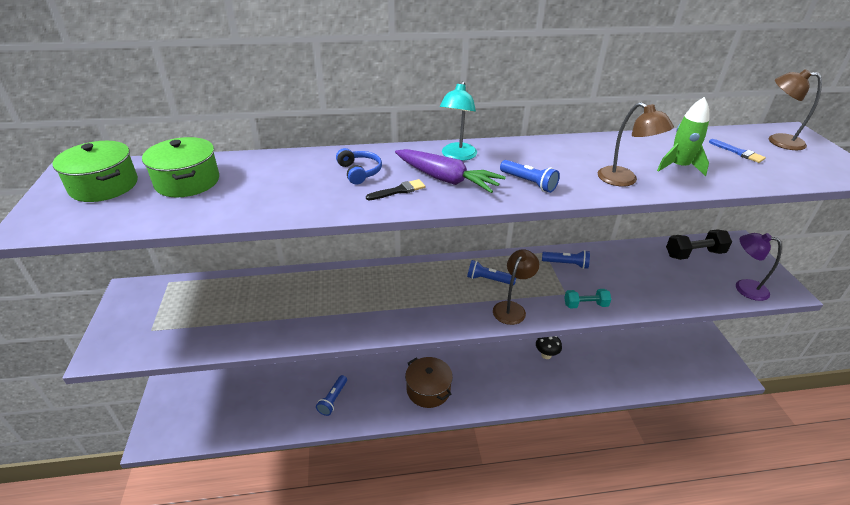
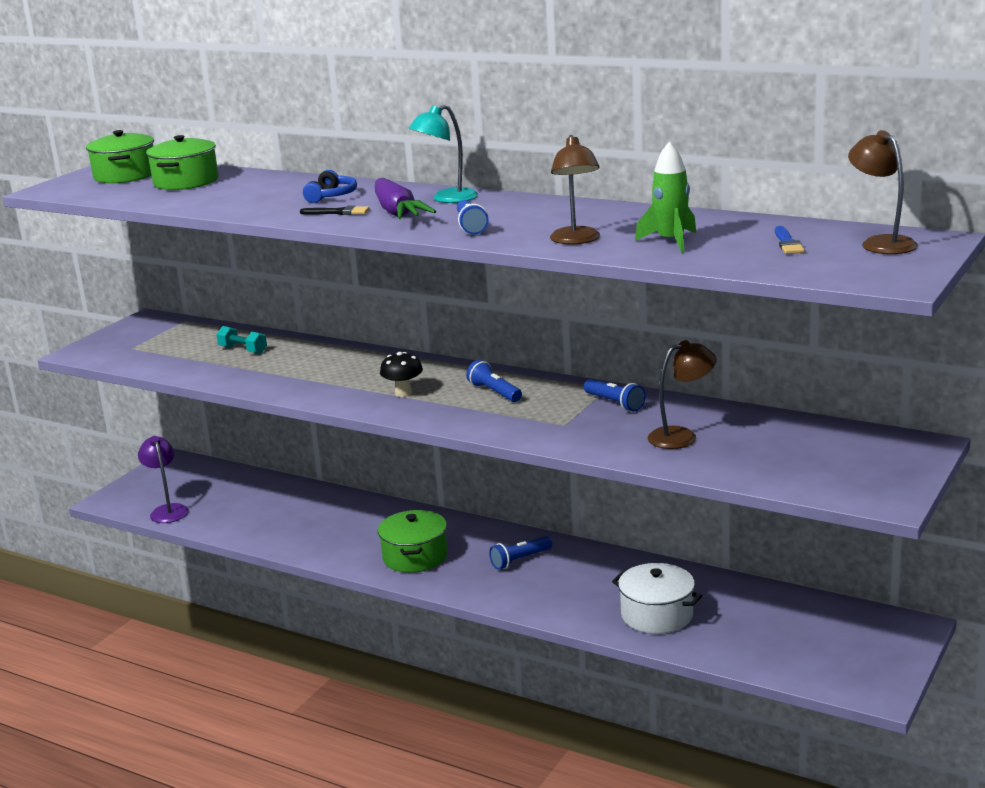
camera: 40 degrees right, 15 degrees down
blue flashlight [316,375,347,416] -> blue flashlight moved to [489,536,552,570]
brown pot [405,357,453,408] -> green pot [378,510,448,573]
brown lamp [493,249,539,325] -> brown lamp moved to [648,340,717,449]
black mushroom [536,336,562,359] -> black mushroom moved to [380,352,423,397]
turquoise dumbbell [564,289,611,309] -> turquoise dumbbell moved to [216,326,267,354]
black dumbbell [666,229,732,260] -> none
purple lamp [736,233,782,301] -> purple lamp moved to [138,436,189,523]
none -> white pot [612,563,702,634]

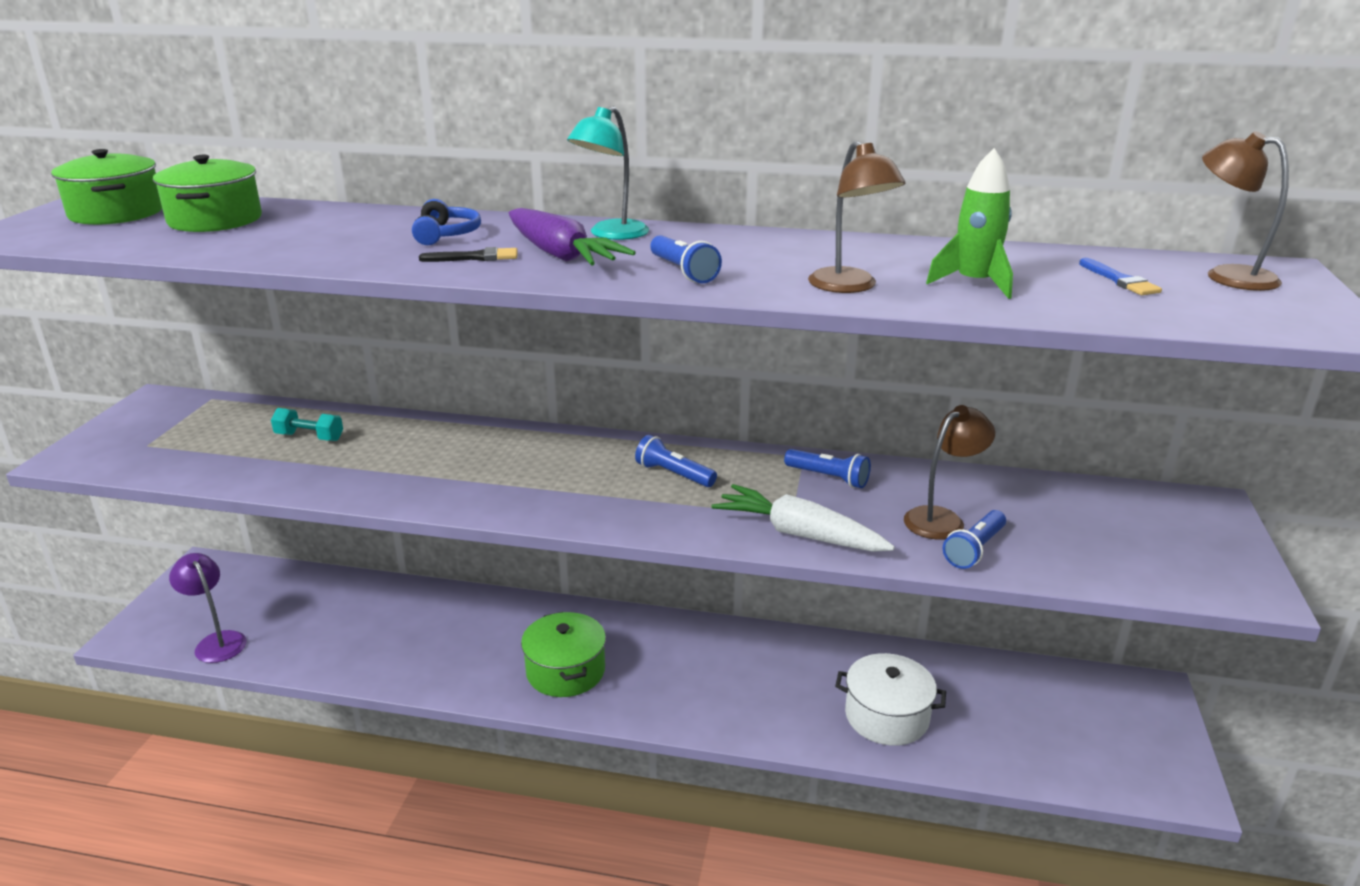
camera: 20 degrees left, 5 degrees up
black mushroom [380,352,423,397] -> none
blue flashlight [489,536,552,570] -> blue flashlight moved to [943,510,1006,569]
none -> white carrot [711,484,895,552]

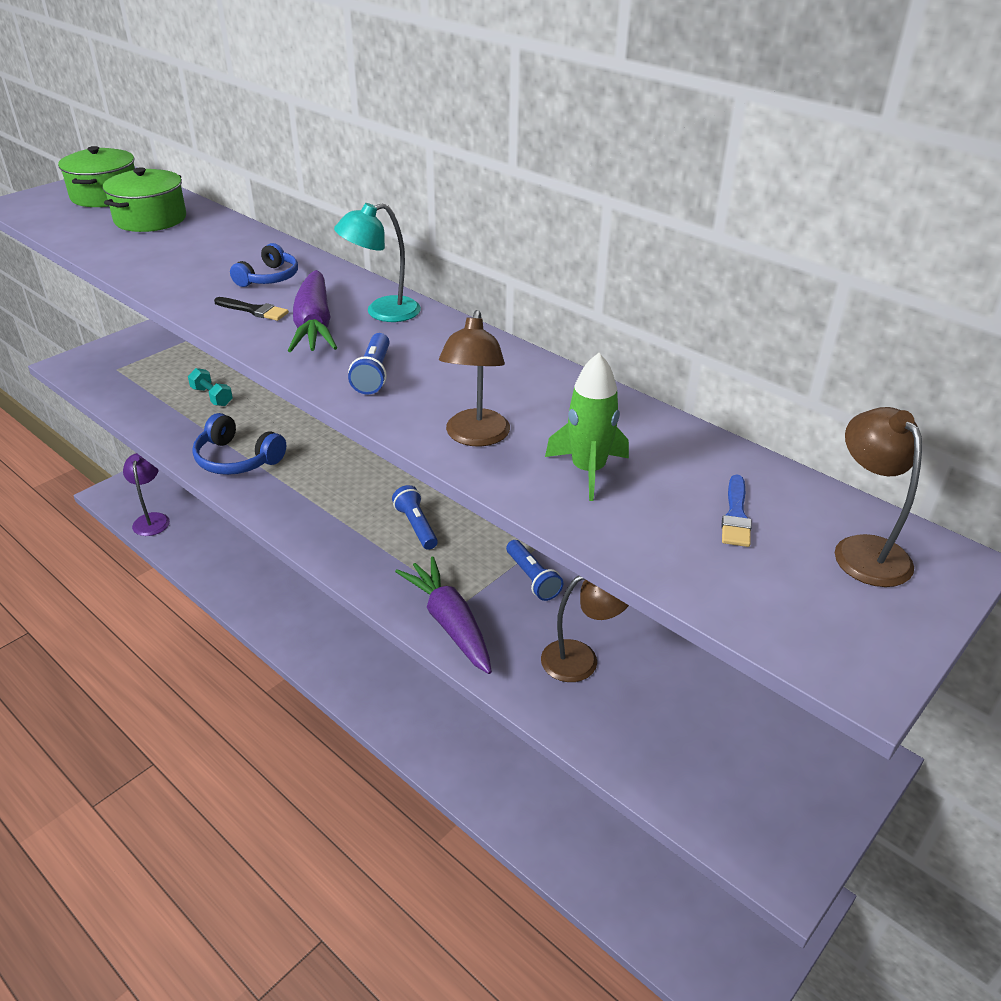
camera: 30 degrees right, 10 degrees up
green pot [521,612,606,697] -> none
white carrot [711,484,895,552] -> purple carrot [395,557,492,674]
white pot [835,653,946,746] -> none
blue flashlight [943,510,1006,569] -> none
none -> blue headphones [192,413,286,475]

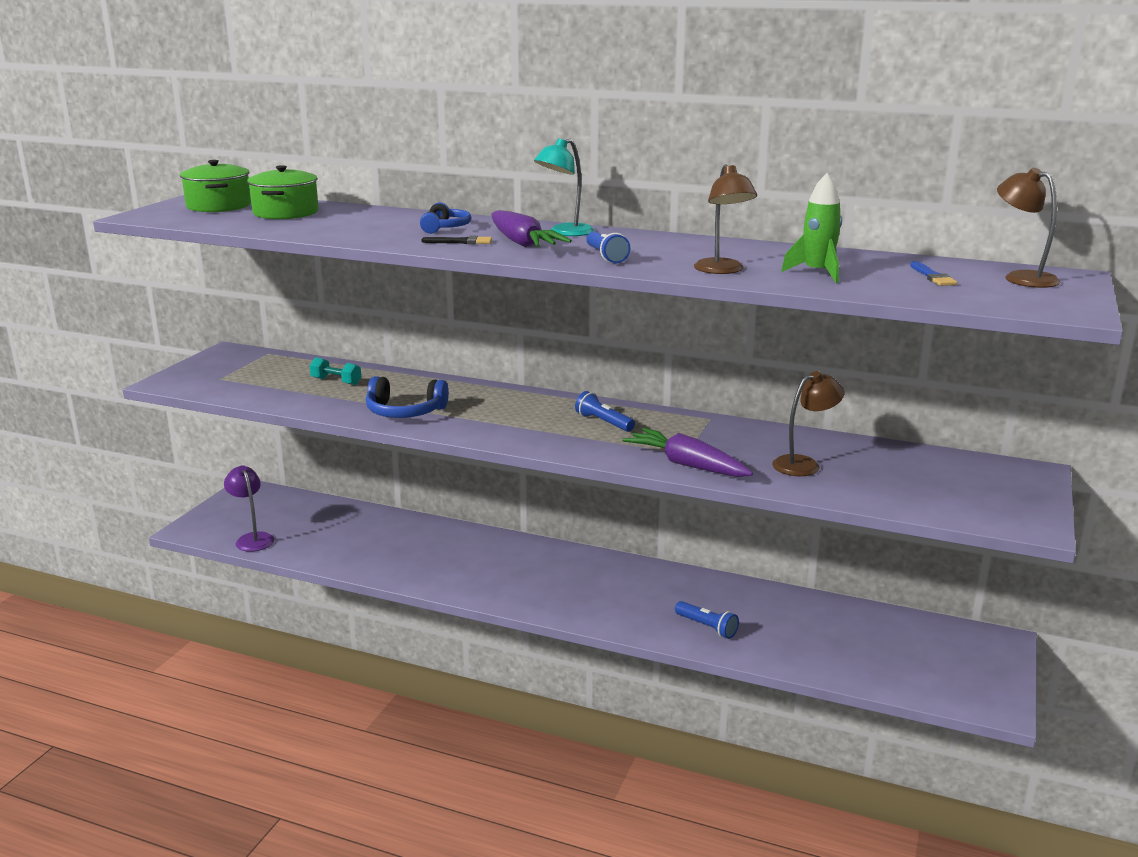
camera: 20 degrees left, 15 degrees down
blue flashlight [506,540,564,601] -> blue flashlight moved to [675,601,739,639]

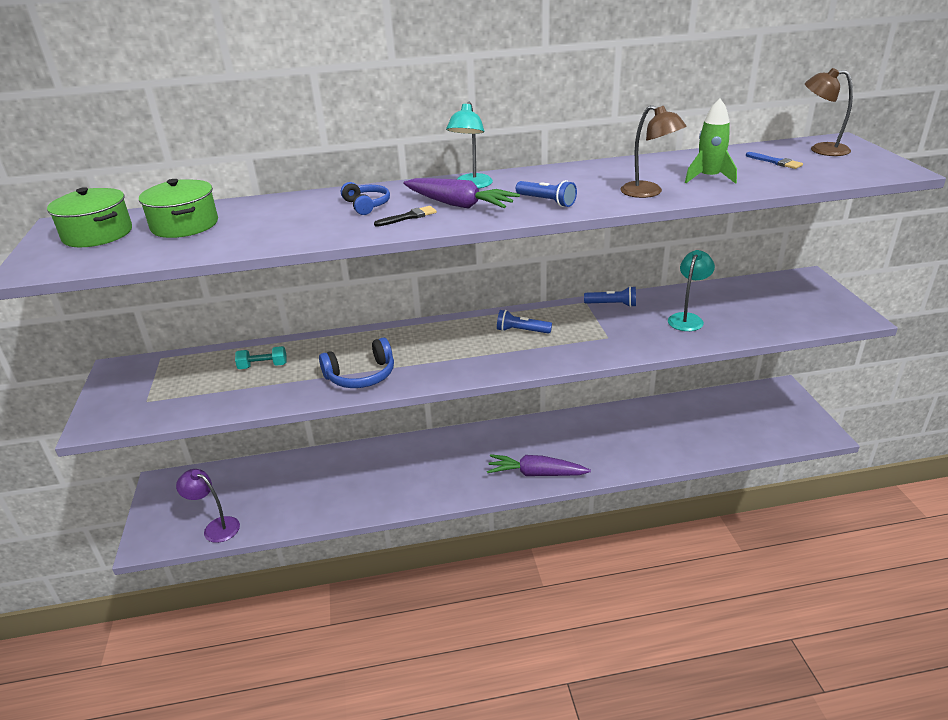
camera: 30 degrees left, 10 degrees up
purple carrot [622,428,753,477] -> purple carrot moved to [487,454,591,476]
blue flashlight [675,601,739,639] -> blue flashlight moved to [584,286,636,307]
brown lamp [772,371,845,476] -> turquoise lamp [668,250,715,331]

